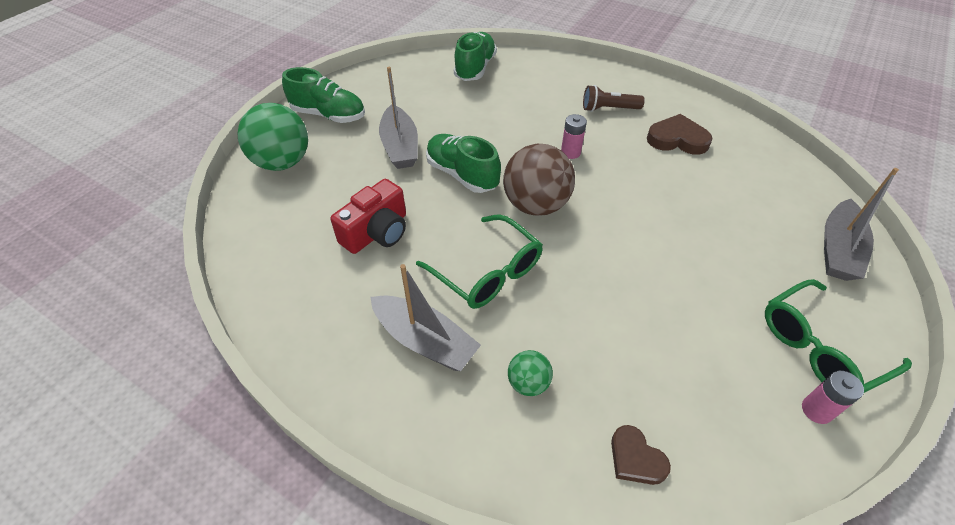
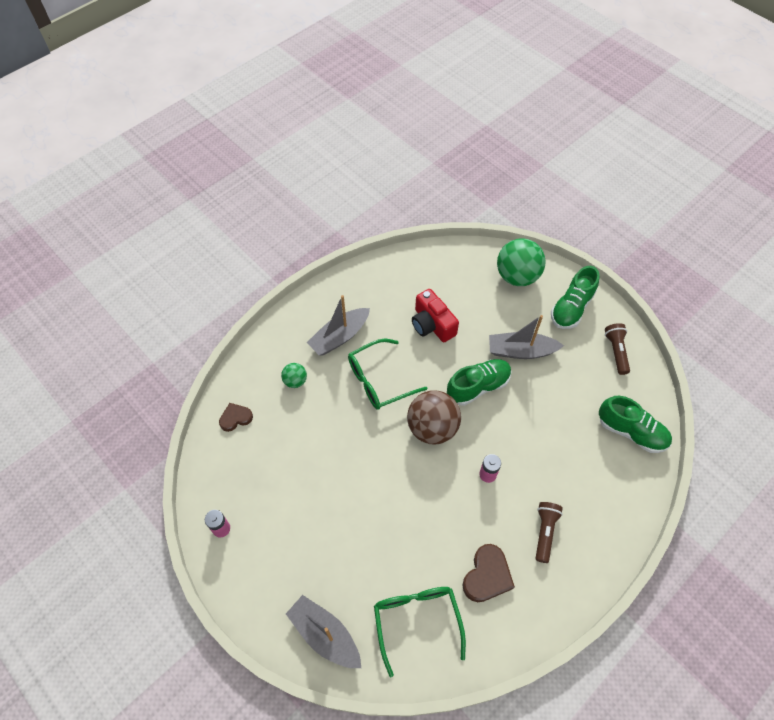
camera: 105 degrees right, 10 degrees up
green glasses [765,279,912,393] -> green glasses moved to [374,587,466,677]
none -> brown flashlight [605,323,630,375]

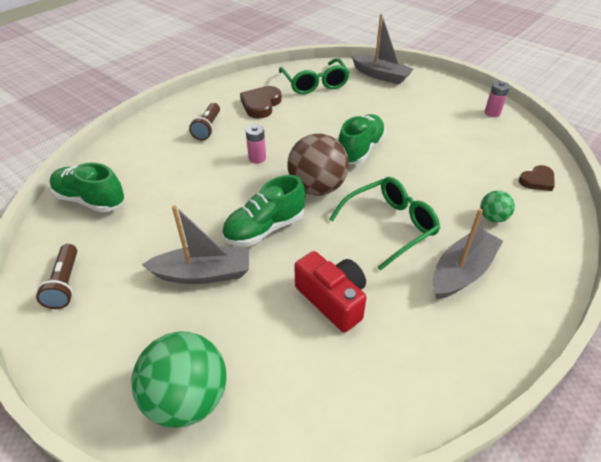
camera: 175 degrees right, 15 degrees down
green shoe [551,266,599,329] -> green shoe moved to [338,114,386,164]

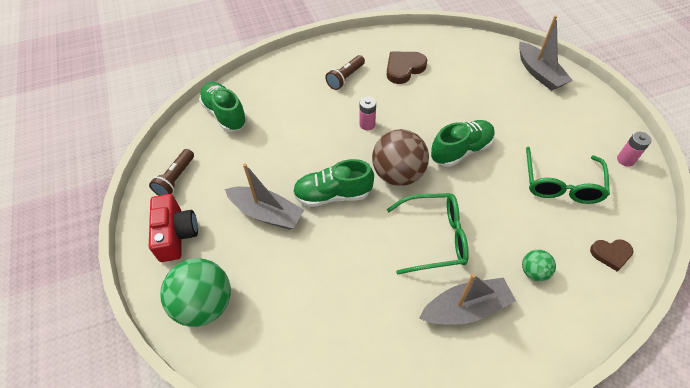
camera: 30 degrees right, 10 degrees up
green glasses [279,58,350,94] -> green glasses moved to [526,147,610,204]
red camera [294,251,366,332] -> red camera moved to [149,194,198,262]

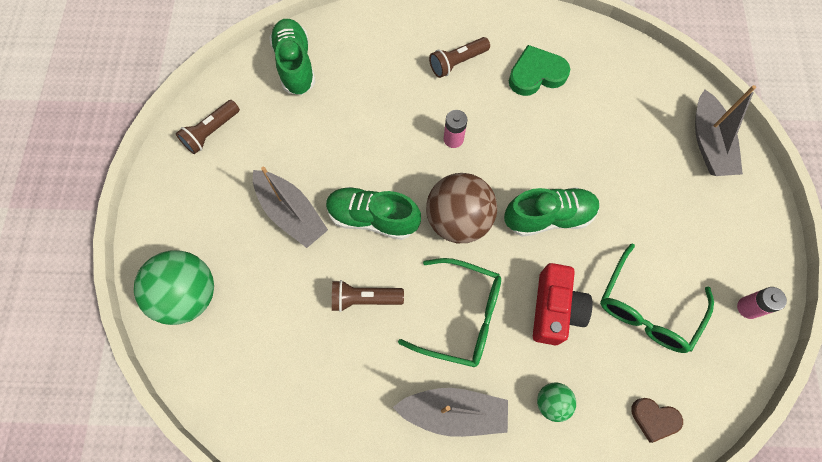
camera: 20 degrees right, 15 degrees up
red camera [149,194,198,262] -> red camera moved to [533,263,593,345]
brown heart [387,52,427,84] -> green heart [509,45,570,96]
none -> brown flashlight [332,280,404,312]

